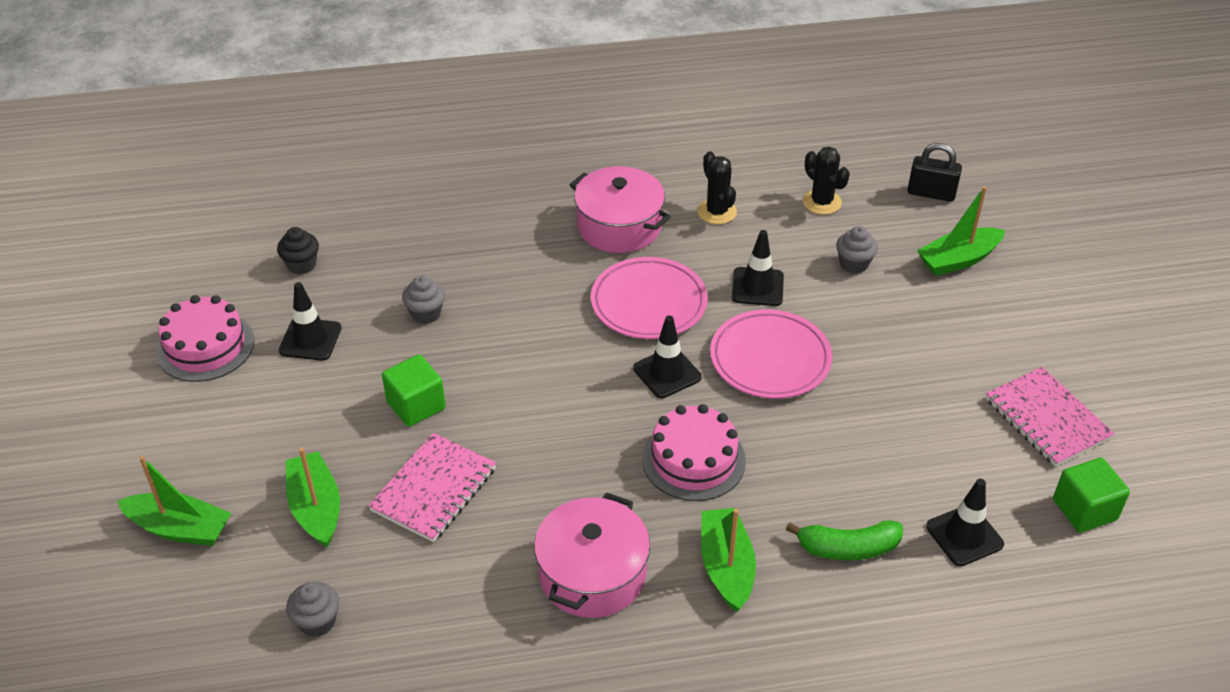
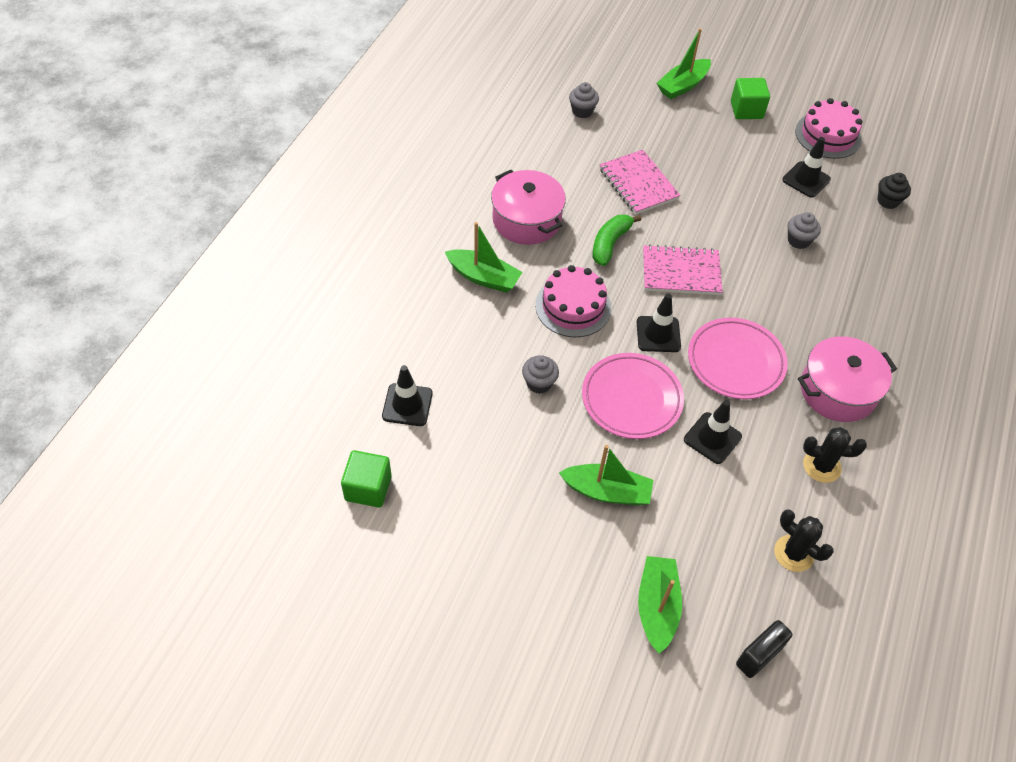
camera: 120 degrees right, 10 degrees up
green boat [286,448,340,547] -> green boat moved to [559,445,653,506]
green cube [382,354,446,427] -> green cube moved to [731,78,770,119]
green banana [786,520,903,560] -> green banana moved to [593,215,642,266]
black cactus [803,147,850,215] -> black cactus turned 45 degrees clockwise [774,509,834,572]
grey cupcake [836,226,878,274] -> grey cupcake moved to [522,355,559,394]
pink notebook [986,367,1115,467] -> pink notebook moved to [643,244,723,295]

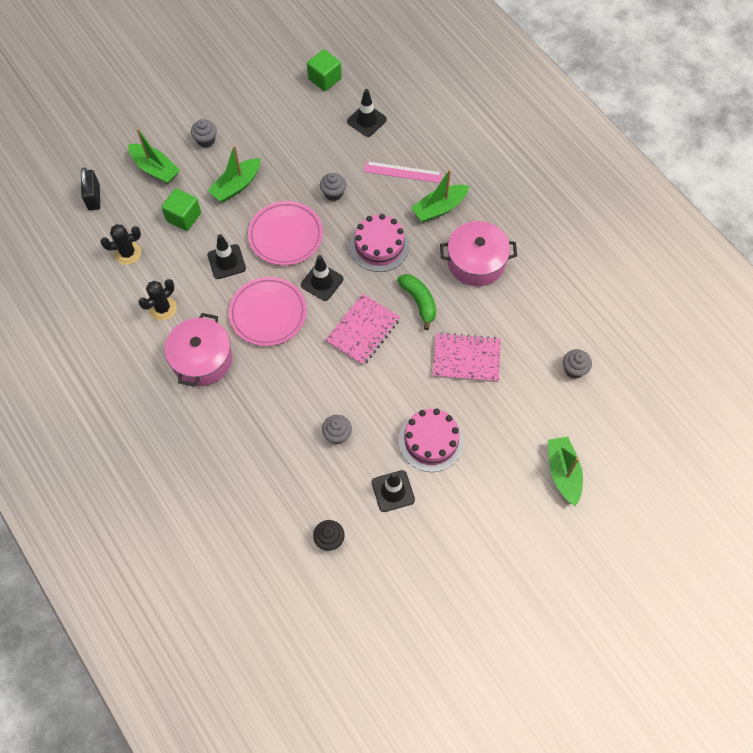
camera: 125 degrees right, 10 degrees up
green cube [731,78,770,119] -> green cube moved to [161,188,201,231]
pink cake [795,98,862,159] -> pink cake moved to [398,408,464,472]
none -> grey cupcake [191,119,217,148]
none -> pink ruler [364,161,442,183]

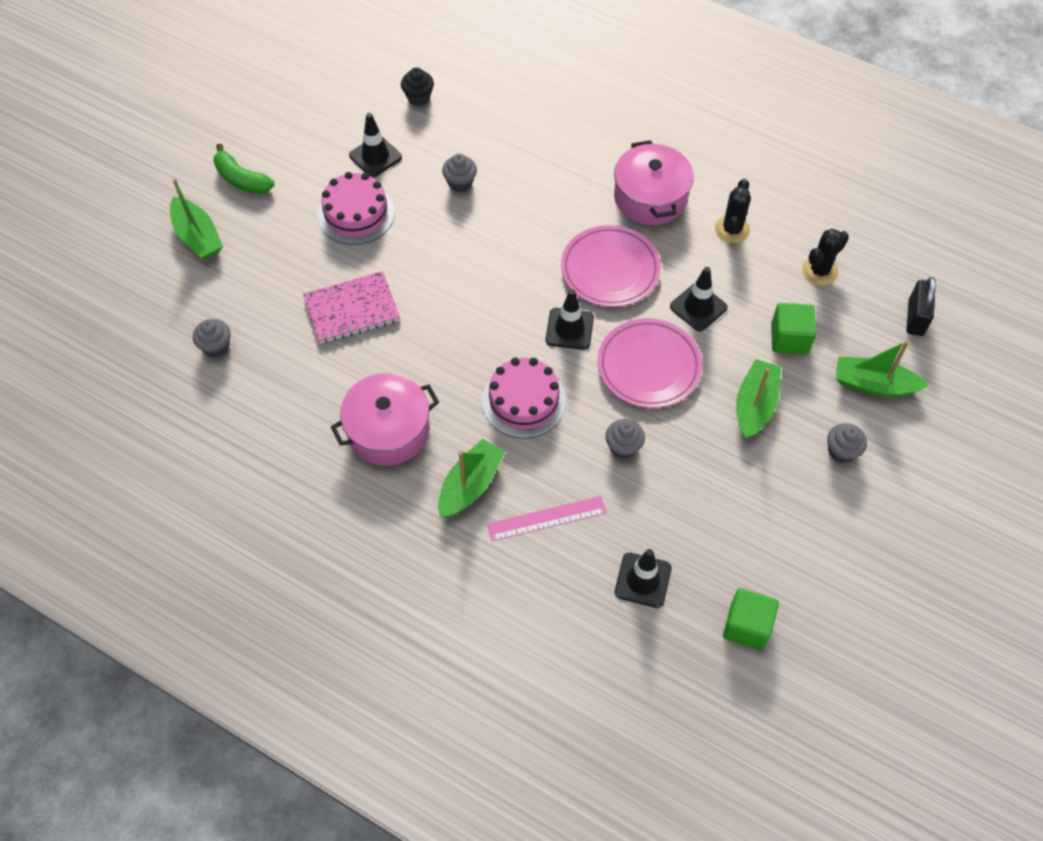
camera: 155 degrees right, 5 degrees down
black padlock [81,168,100,211] -> black padlock turned 45 degrees clockwise [907,277,936,336]
pink notebook [325,294,400,366] -> none
green banana [397,274,436,330] -> green banana moved to [214,143,275,194]

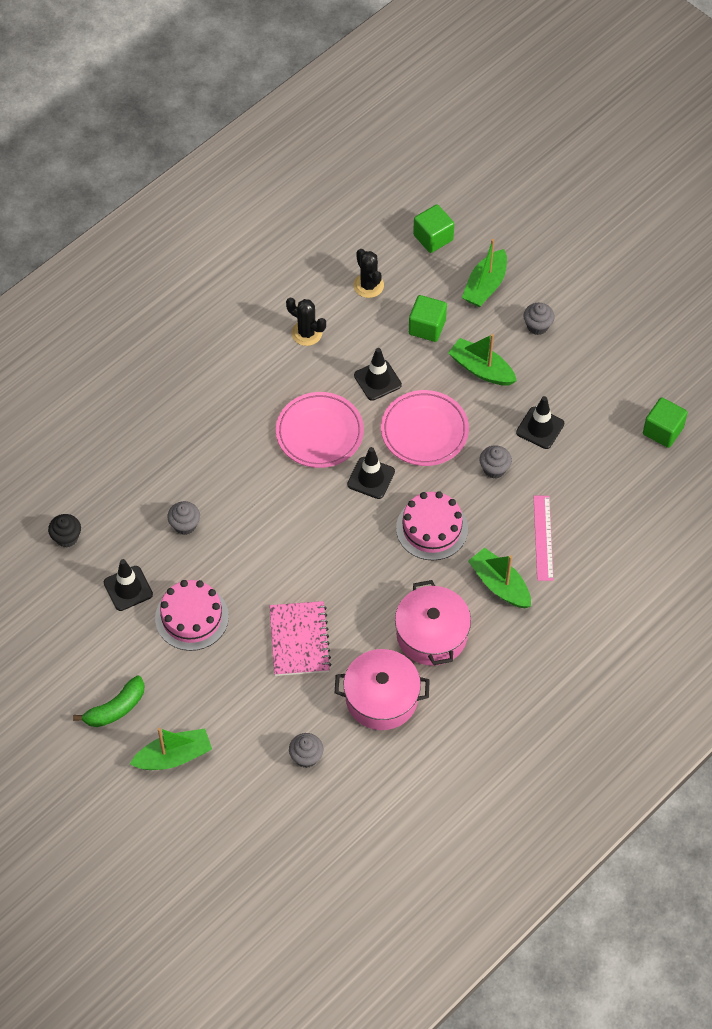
camera: 75 degrees left, 0 degrees up
pink pot [614,140,694,225] -> pink pot moved to [335,649,430,730]
black traffic cone [615,549,672,608] -> black traffic cone moved to [516,396,564,449]
black padlock [907,277,936,336] -> green cube [413,205,454,253]

